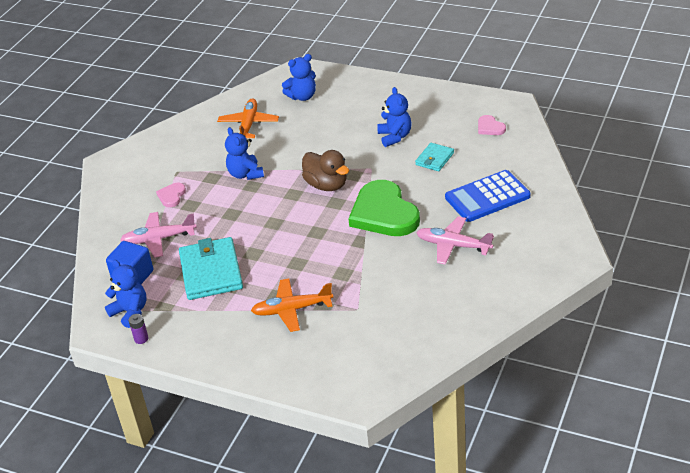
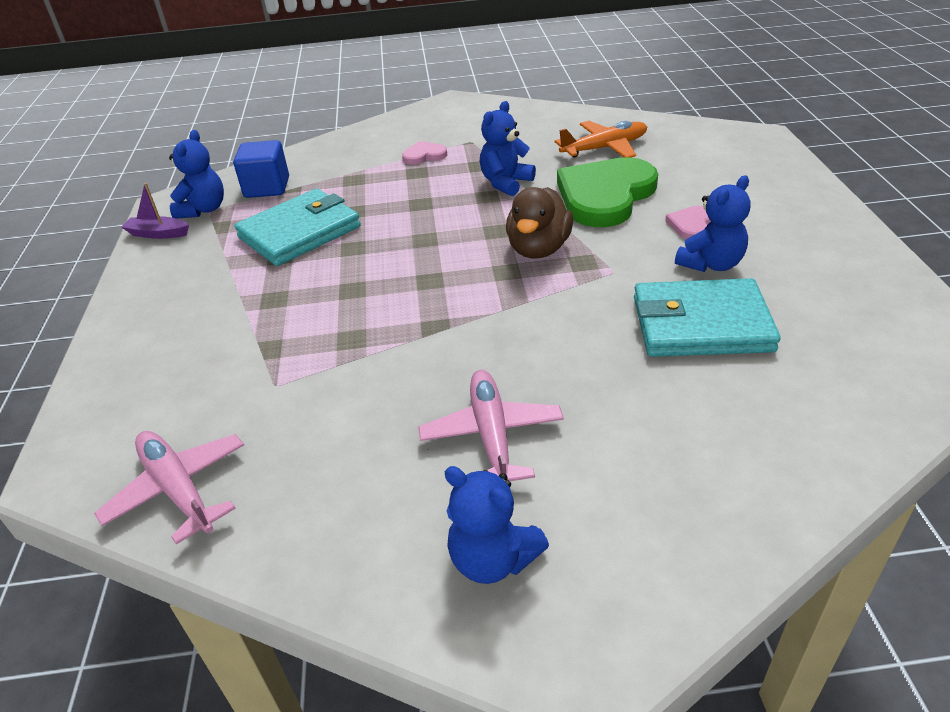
camera: 60 degrees right, 0 degrees up
pink plane [120,212,197,258] -> pink plane moved to [94,431,244,544]
purple battery [129,314,149,344] -> purple boat [122,183,189,239]
orange plane [251,279,333,332] -> none
blue teddy bear [282,54,316,101] -> blue teddy bear moved to [444,466,549,584]
green heart [349,180,420,236] -> green heart moved to [557,157,658,227]
turquoise wallet [415,143,454,171] -> turquoise wallet [634,278,781,357], size x1.88
blue calculator [445,170,531,222] -> none
pink heart [478,115,506,135] -> pink heart moved to [665,206,711,239]

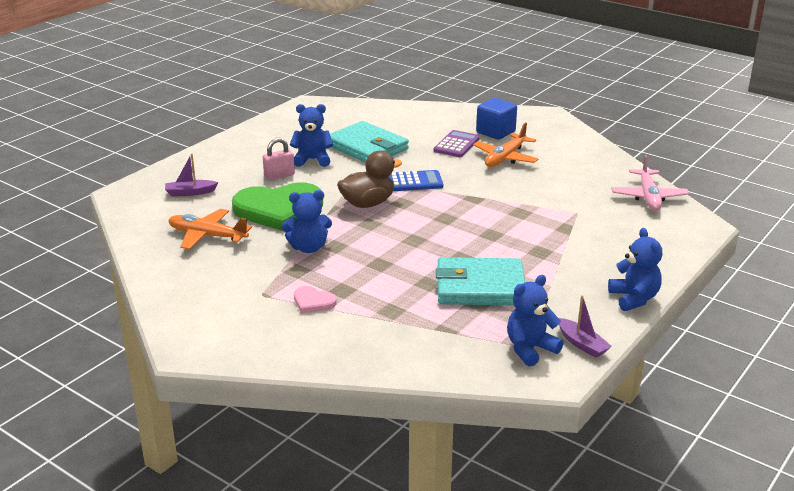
camera: 140 degrees left, 10 degrees down
blue cube [233,140,289,198] -> blue cube moved to [476,98,517,140]
pink plane [418,370,564,481] -> orange plane [473,122,538,167]
blue teddy bear [444,466,549,584] -> blue teddy bear moved to [608,228,662,311]
pink heart [665,206,711,239] -> pink padlock [263,138,295,180]
none -> purple boat [165,153,219,196]
none -> blue calculator [389,170,443,191]
none -> purple calculator [433,130,480,157]

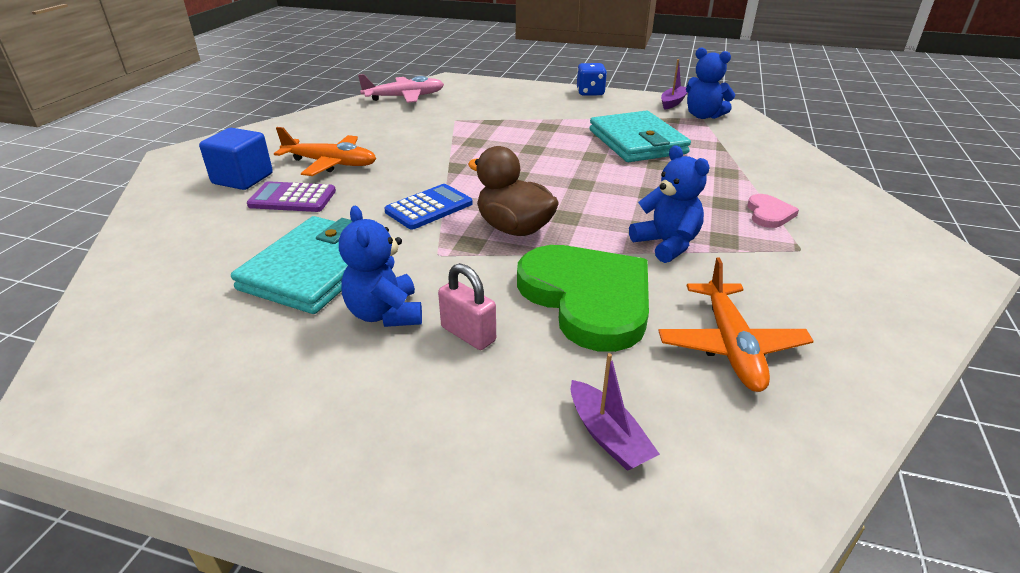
camera: 110 degrees left, 5 degrees up
blue calculator [389,170,443,191] -> blue calculator turned 75 degrees clockwise [384,184,473,229]
blue teddy bear [608,228,662,311] -> blue dice [577,63,607,96]

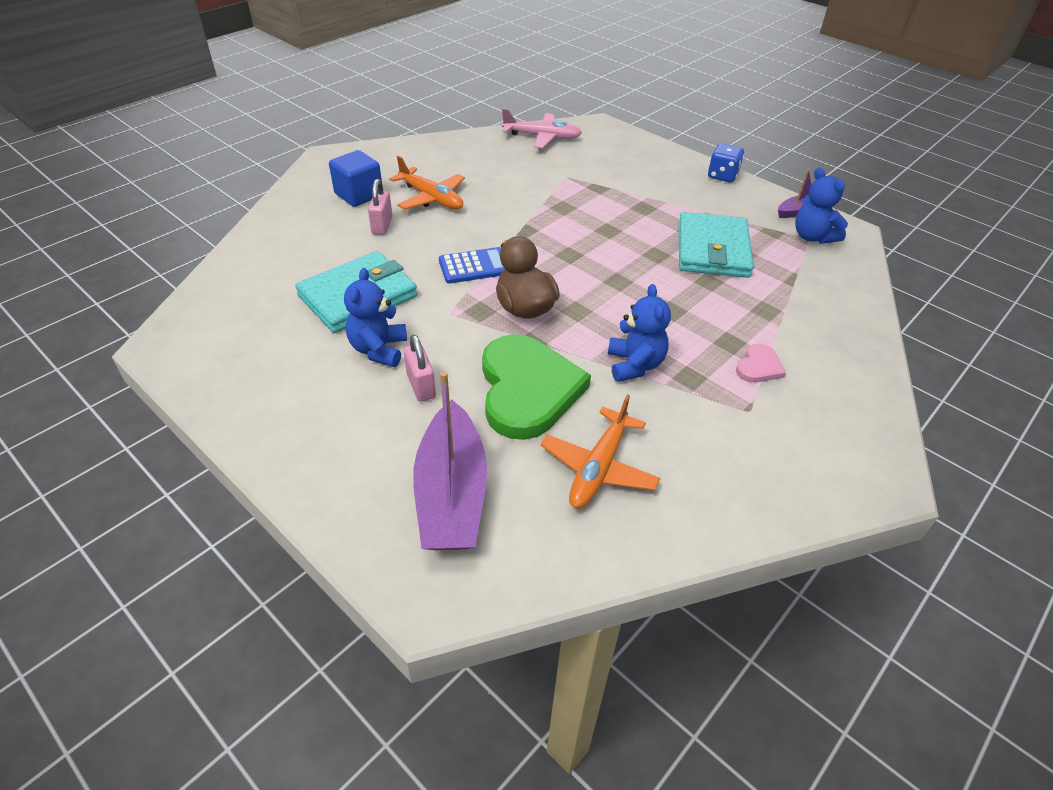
camera: 25 degrees right, 10 degrees up
purple calculator [247,181,336,212] -> pink padlock [368,179,393,235]
purple boat [571,353,660,471] -> purple boat [413,371,487,550], size x2.06

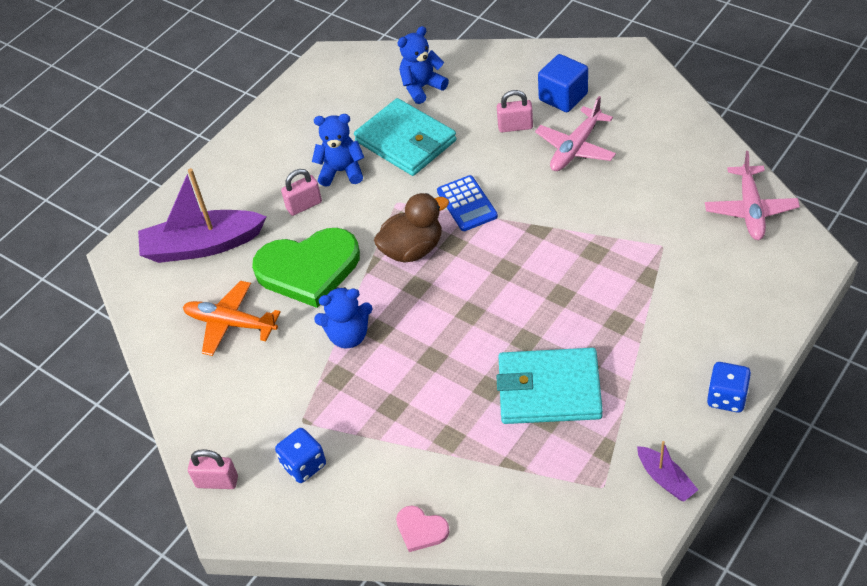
camera: 90 degrees right, 5 degrees up
orange plane [389,156,465,210] -> pink plane [535,96,616,171]
pink heart [736,344,786,383] -> pink heart moved to [396,505,449,552]
blue teddy bear [795,168,848,244] -> blue teddy bear moved to [398,26,449,104]
none -> pink padlock [188,449,238,489]
none -> blue dice [275,428,326,483]

